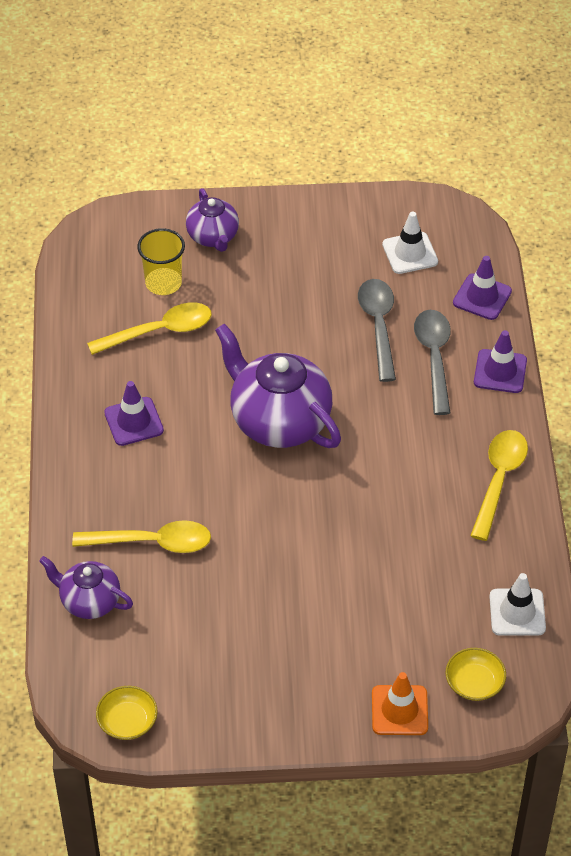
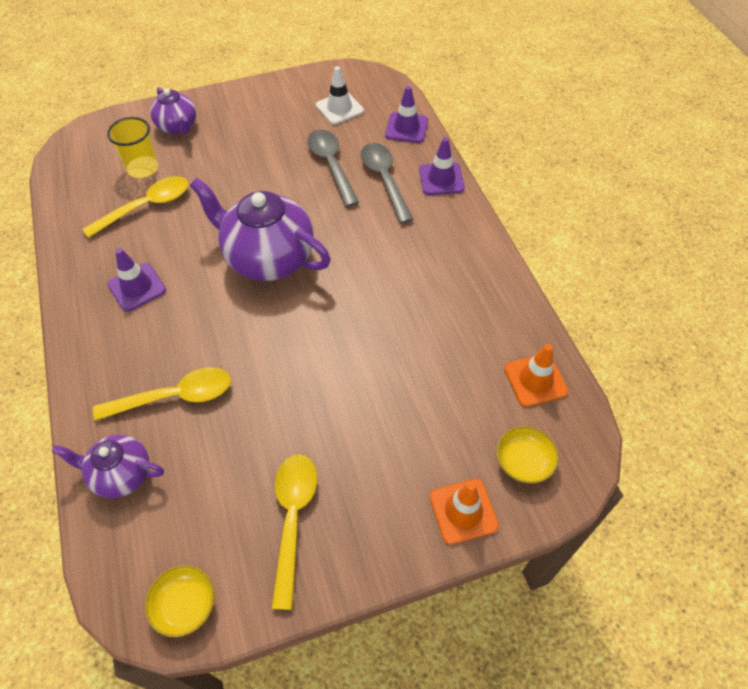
camera: 15 degrees left, 5 degrees up
yellow spoon [470,430,528,541] -> yellow spoon moved to [272,454,317,610]
white traffic cone [489,573,546,636] -> orange traffic cone [505,344,568,407]

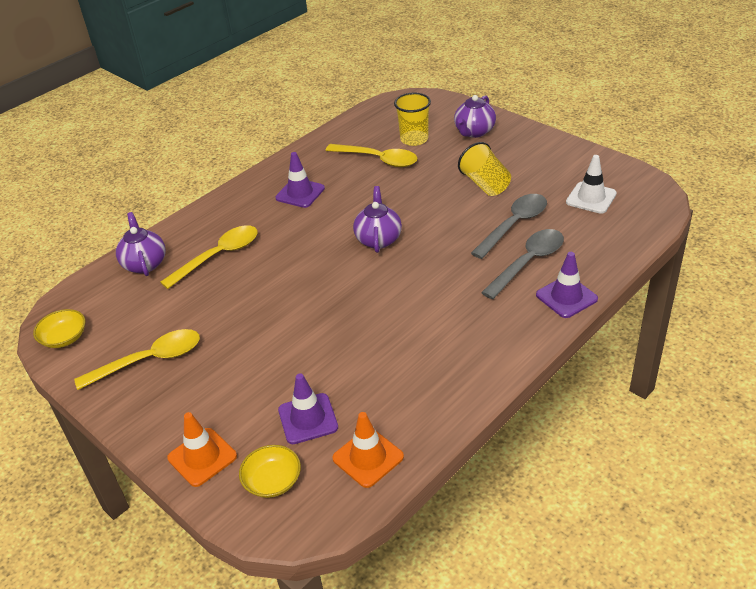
camera: 65 degrees right, 15 degrees down
yellow spoon [93,367,231,421] -> yellow spoon turned 90 degrees counterclockwise [160,225,257,289]
purple teapot [189,178,331,281] -> purple teapot [353,186,402,253], size x0.56
purple traffic cone [385,86,428,143] -> purple traffic cone moved to [278,373,338,444]
none -> yellow cup [458,142,511,196]

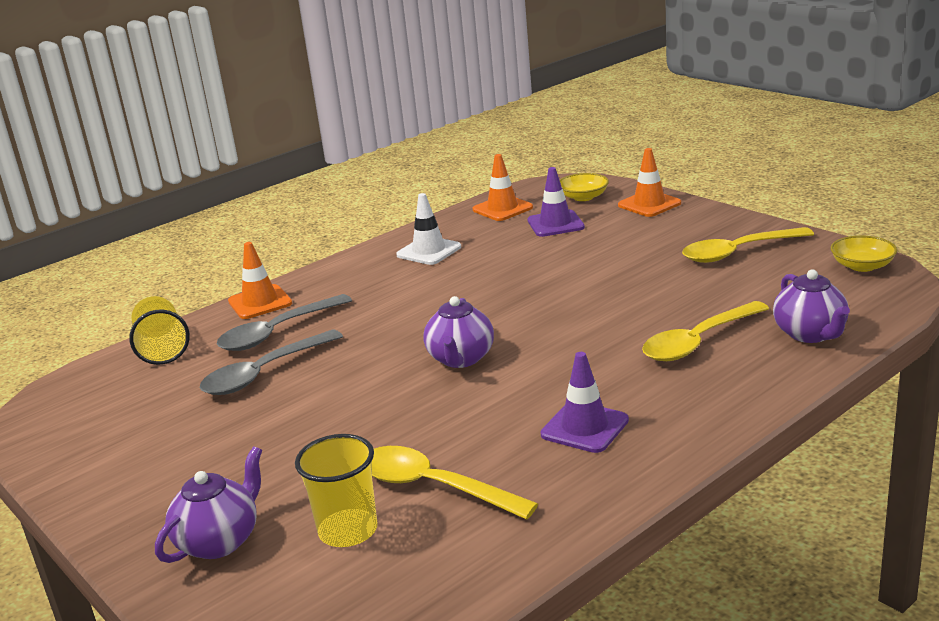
camera: 175 degrees left, 15 degrees down
yellow cup [458,142,511,196] -> yellow cup moved to [129,296,190,365]
purple traffic cone [536,252,598,318] -> orange traffic cone [228,242,292,319]
white traffic cone [566,155,617,214] -> white traffic cone moved to [396,193,461,265]

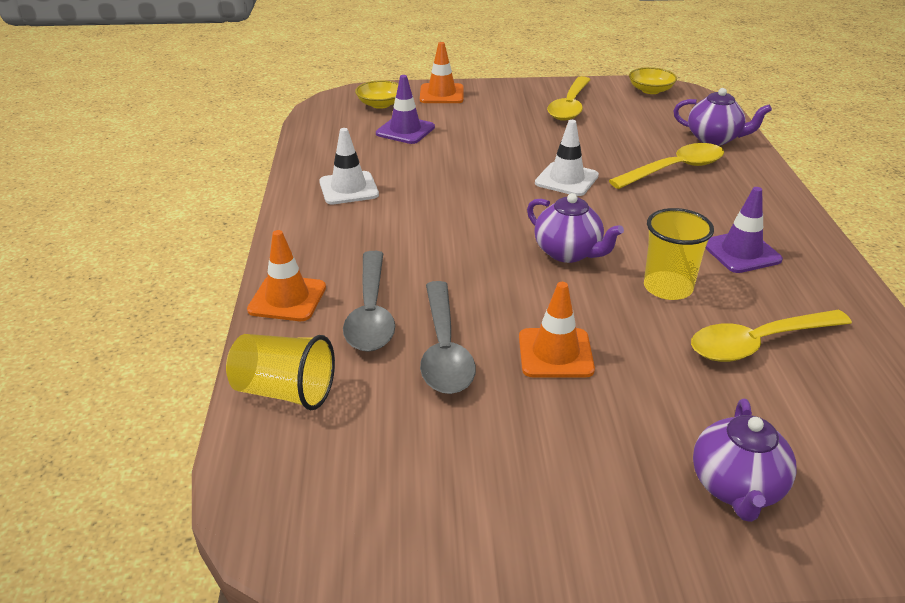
camera: 55 degrees left, 10 degrees up
purple teapot [155,446,262,563] -> purple teapot turned 150 degrees counterclockwise [693,399,796,522]
yellow cup [295,434,378,547] -> yellow cup moved to [644,208,714,300]
orange traffic cone [473,154,533,221] -> orange traffic cone moved to [519,282,595,378]
yellow spoon [642,301,769,361] -> yellow spoon turned 120 degrees counterclockwise [609,143,724,189]
none -> white traffic cone [535,120,599,196]

